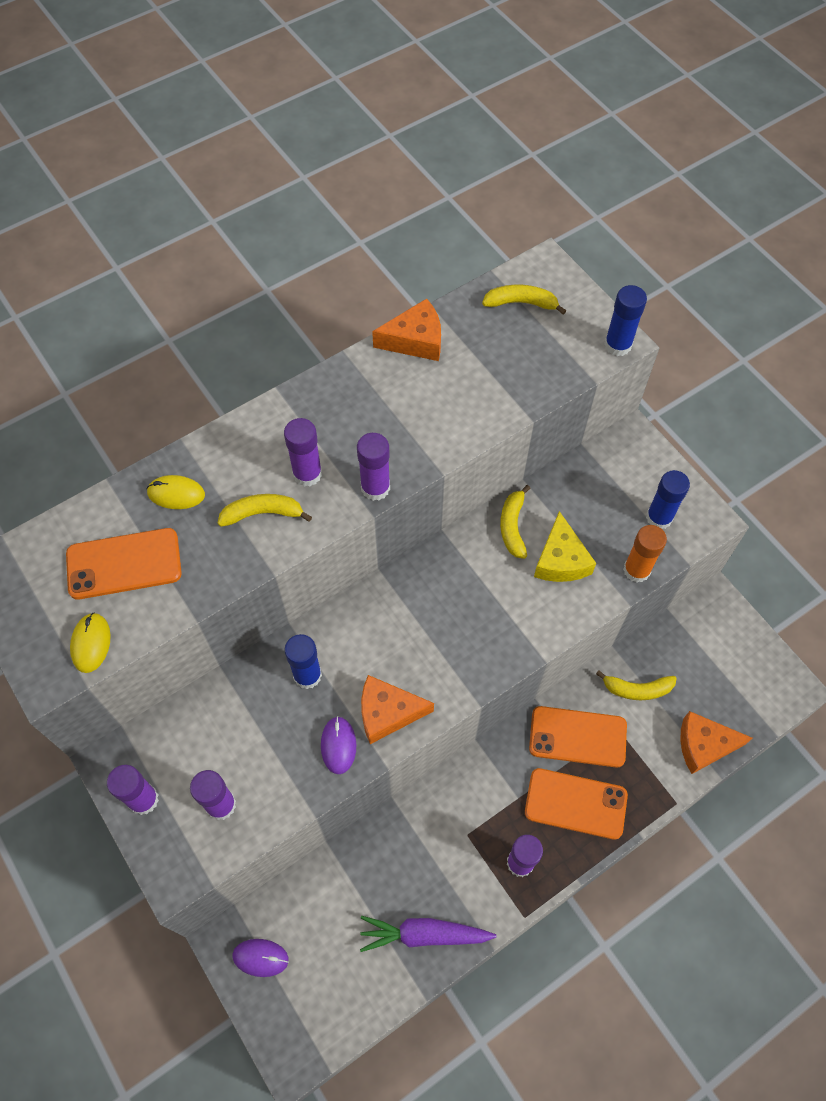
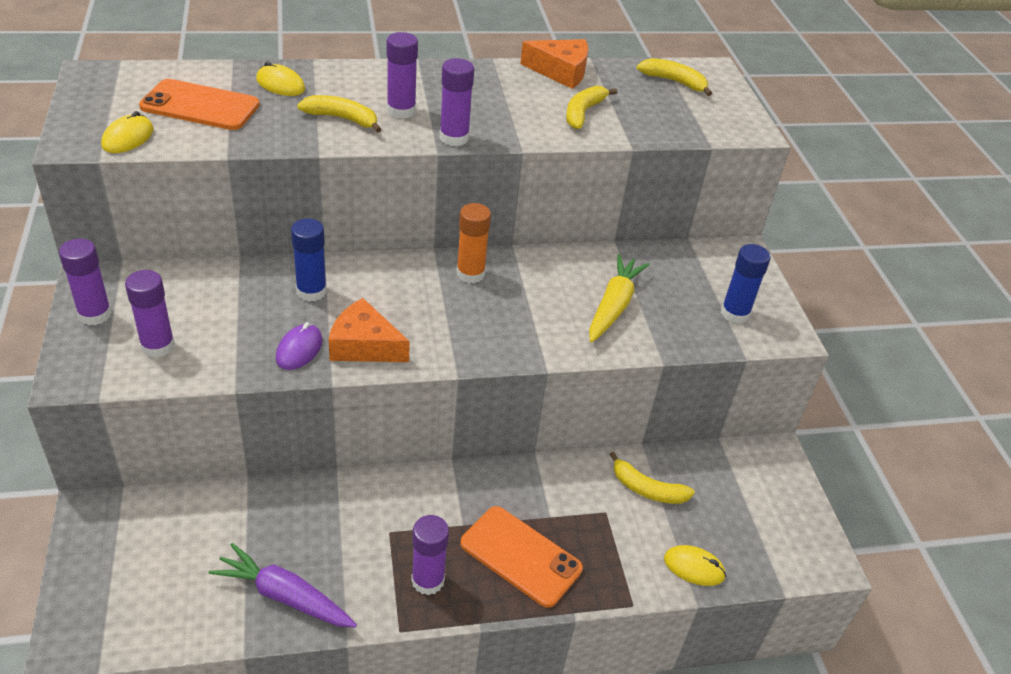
camera: 20 degrees right, 20 degrees down
purple mouse [232,939,289,977] -> none
yellow banana [500,485,530,559] -> yellow banana moved to [566,86,617,129]
orange phone [529,706,627,768] -> none
yellow cheese [534,511,596,582] -> yellow carrot [589,254,650,342]
blue glue stick [604,285,647,356] -> none
orange glue stick [623,525,667,583] -> orange glue stick moved to [456,203,491,283]
orange cheese [680,711,752,774] -> yellow mouse [664,545,726,586]

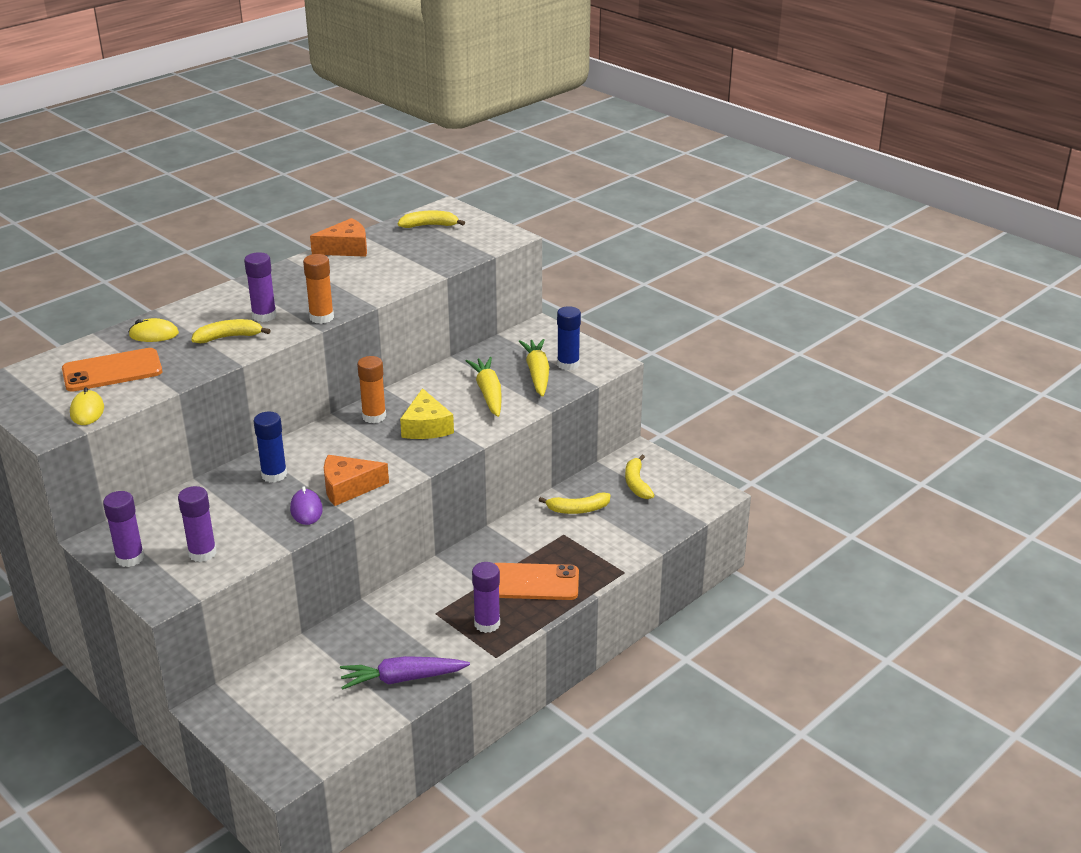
camera: 30 degrees left, 10 degrees down
purple glue stick [440,58,474,146] -> orange glue stick [303,254,334,324]
yellow banana [566,86,617,129] -> yellow banana moved to [625,455,655,499]
yellow mouse [664,545,726,586] -> none
none -> yellow cheese [400,388,454,439]
none -> yellow carrot [518,339,550,397]

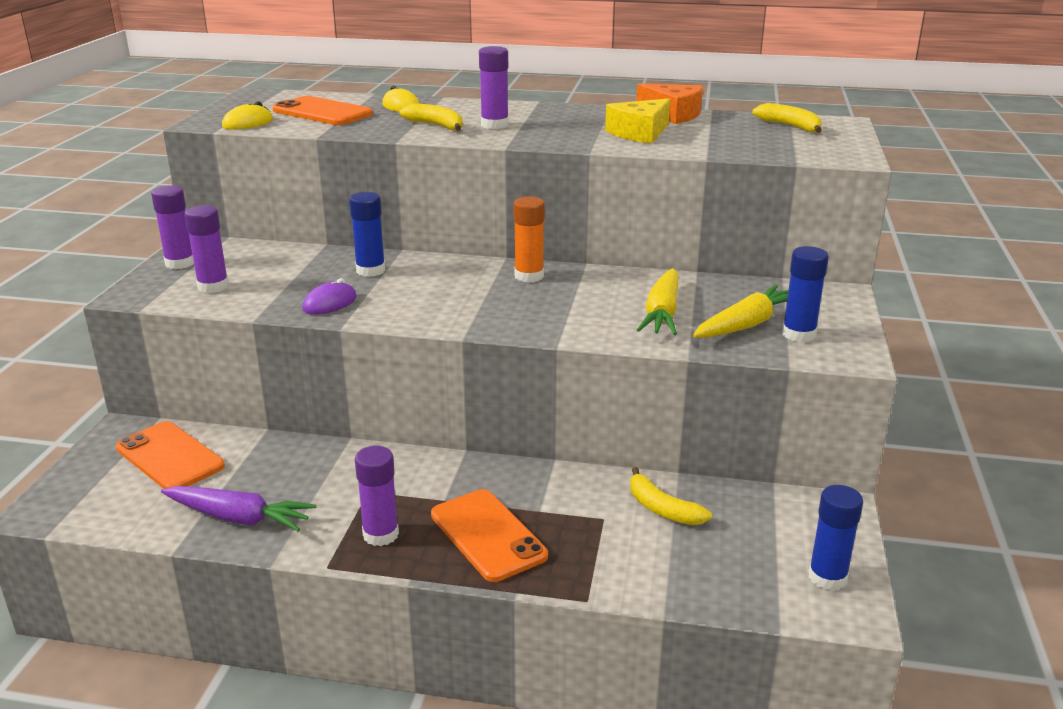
camera: 55 degrees right, 5 degrees down
orange glue stick [303,254,334,324] -> none
orange cheese [324,455,389,506] -> none
purple carrot [340,656,470,690] -> purple carrot turned 150 degrees clockwise [161,486,317,531]
yellow cheese [400,388,454,439] -> yellow cheese moved to [605,98,670,144]
yellow carrot [466,357,502,417] -> yellow carrot turned 150 degrees clockwise [637,268,679,335]
yellow banana [625,455,655,499] -> none
none -> orange phone [116,421,225,489]
none -> blue glue stick [808,485,863,591]

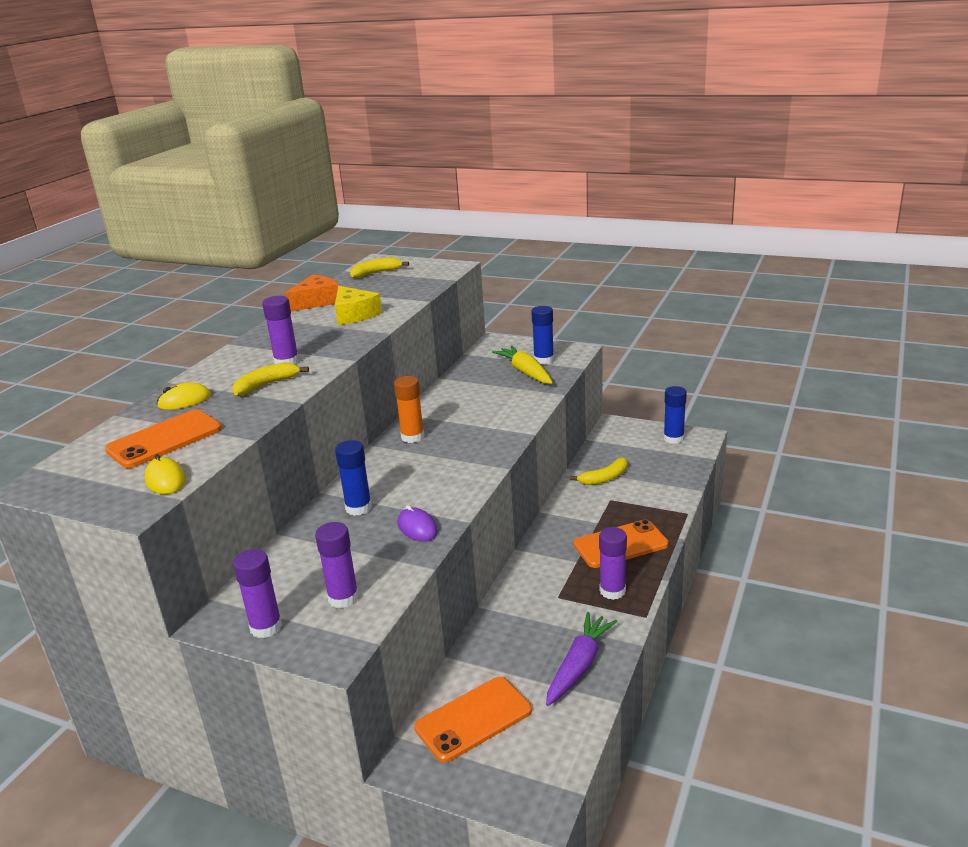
camera: 75 degrees left, 0 degrees up
yellow carrot [637,268,679,335] -> none

